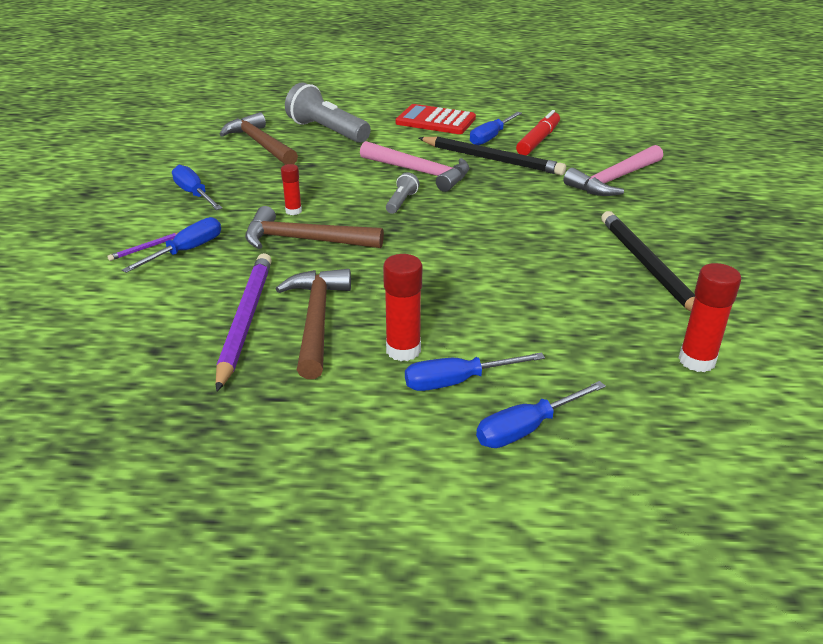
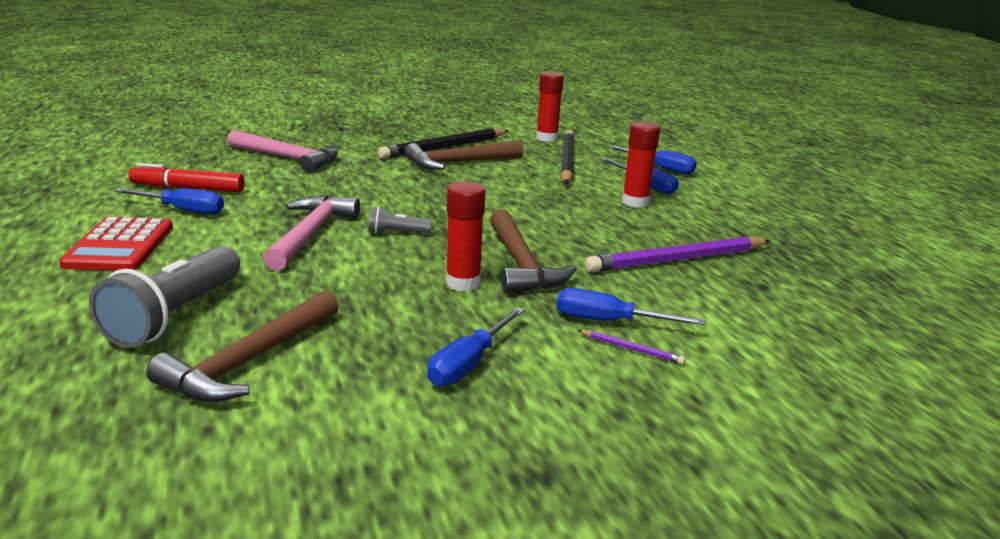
camera: 115 degrees left, 10 degrees down
brown hammer [276,269,351,379] -> brown hammer moved to [404,140,524,170]
red glue stick [281,164,302,215] -> red glue stick [446,181,485,291], size x1.65
black pencil [419,137,566,175] -> black pencil moved to [560,130,575,184]

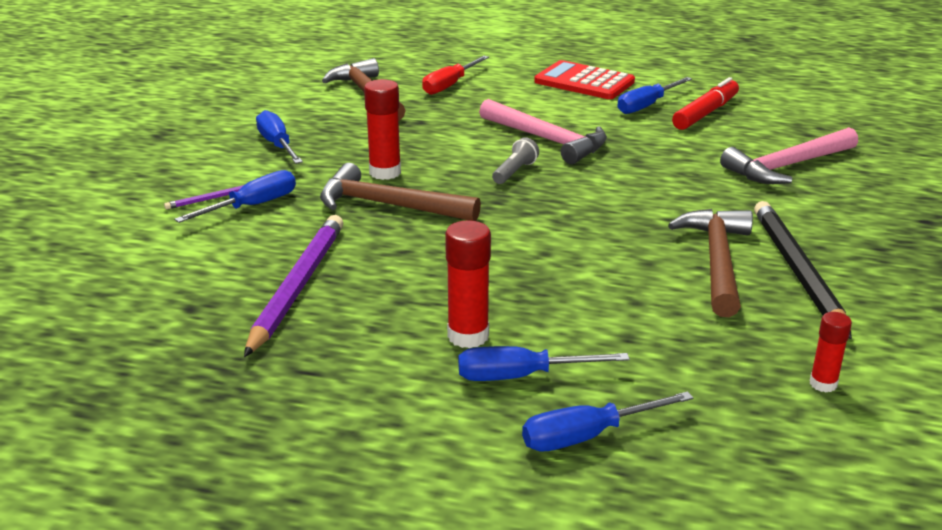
camera: 125 degrees right, 5 degrees up
grey flashlight [89,245,240,348] -> red screwdriver [422,56,489,95]
red glue stick [536,71,564,142] -> red glue stick [810,312,852,393], size x0.61
black pencil [560,130,575,184] -> none

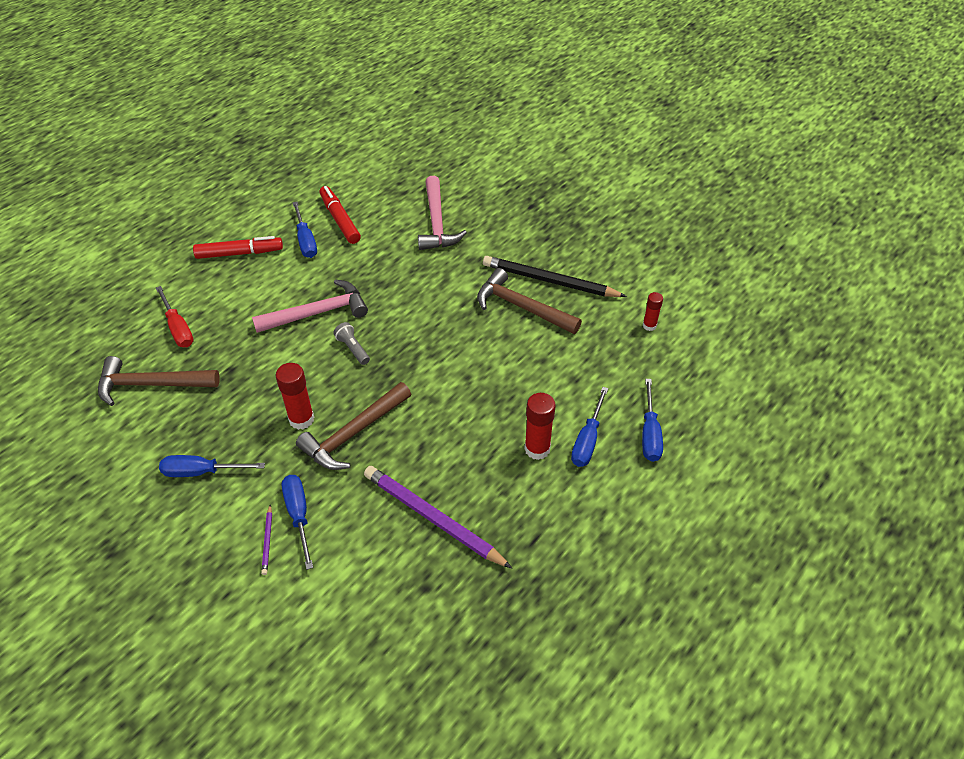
camera: 65 degrees left, 20 degrees up
red calculator [534,60,635,99] -> red marker [193,236,283,259]

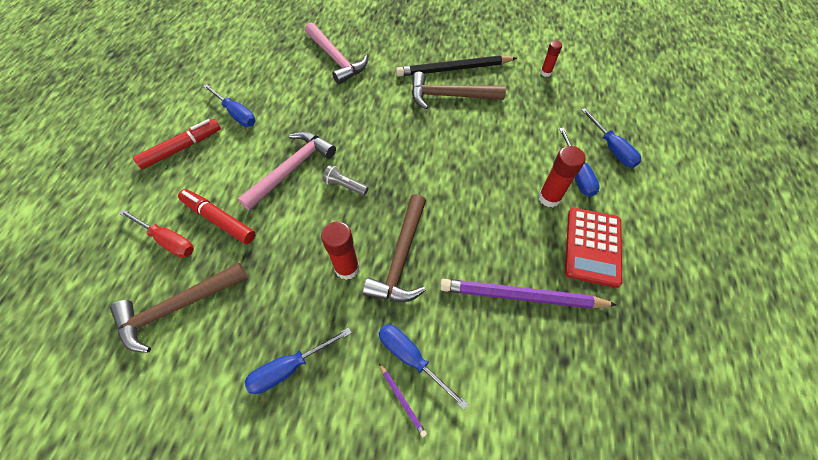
camera: 30 degrees left, 10 degrees up
red marker [319,186,361,244] -> red marker moved to [178,189,256,244]
none -> red calculator [565,208,622,288]

